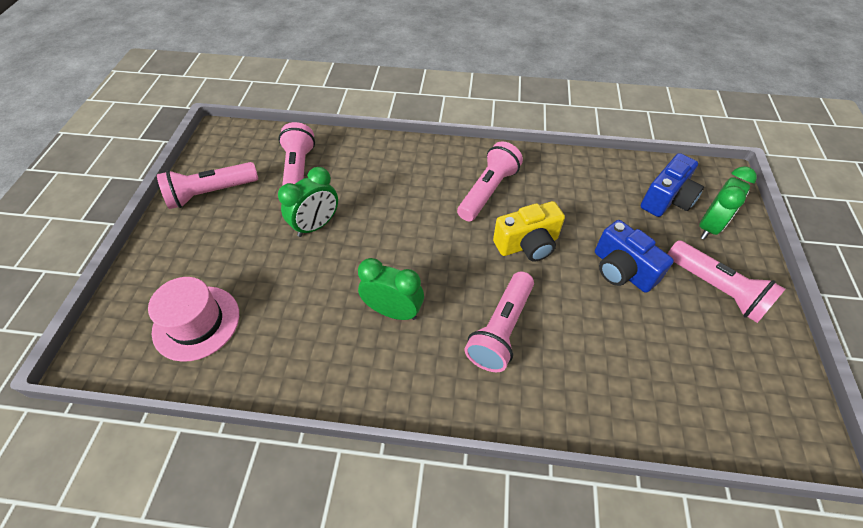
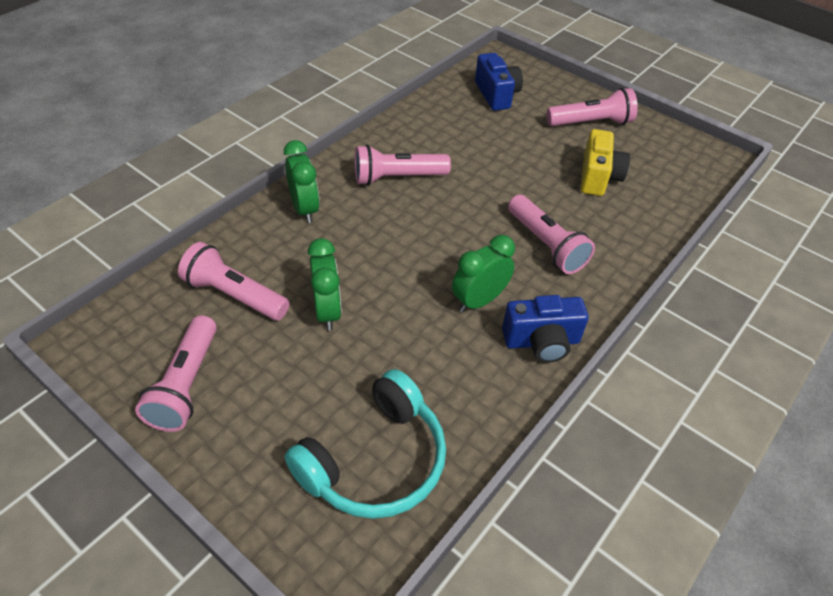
camera: 60 degrees left, 5 degrees down
pink hat [148,277,239,362] -> turquoise headphones [285,369,446,519]
pink flashlight [457,141,523,221] -> pink flashlight turned 75 degrees counterclockwise [355,145,451,185]
yellow camera [493,201,565,262] -> yellow camera moved to [581,129,630,196]
blue camera [595,220,674,293] -> blue camera moved to [502,295,589,363]
green clock [699,166,757,240] -> green clock moved to [284,140,319,223]

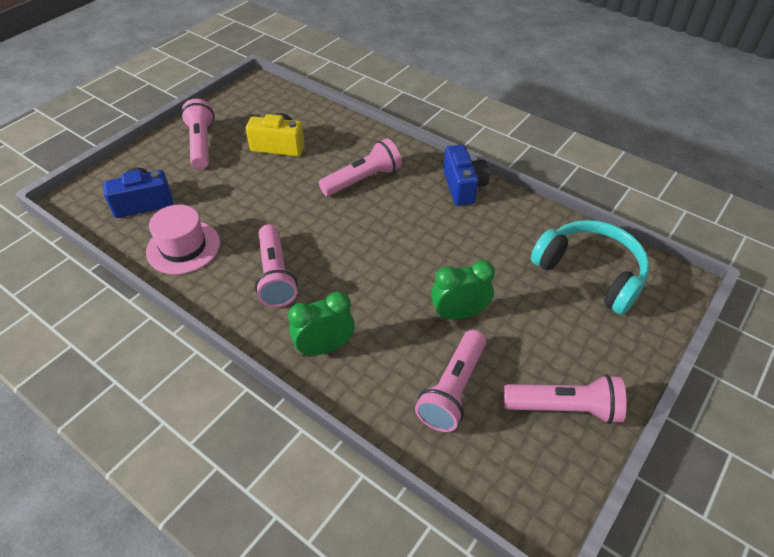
camera: 90 degrees left, 0 degrees up
green clock [452,235,515,313] -> none
none -> pink hat [146,205,220,275]

